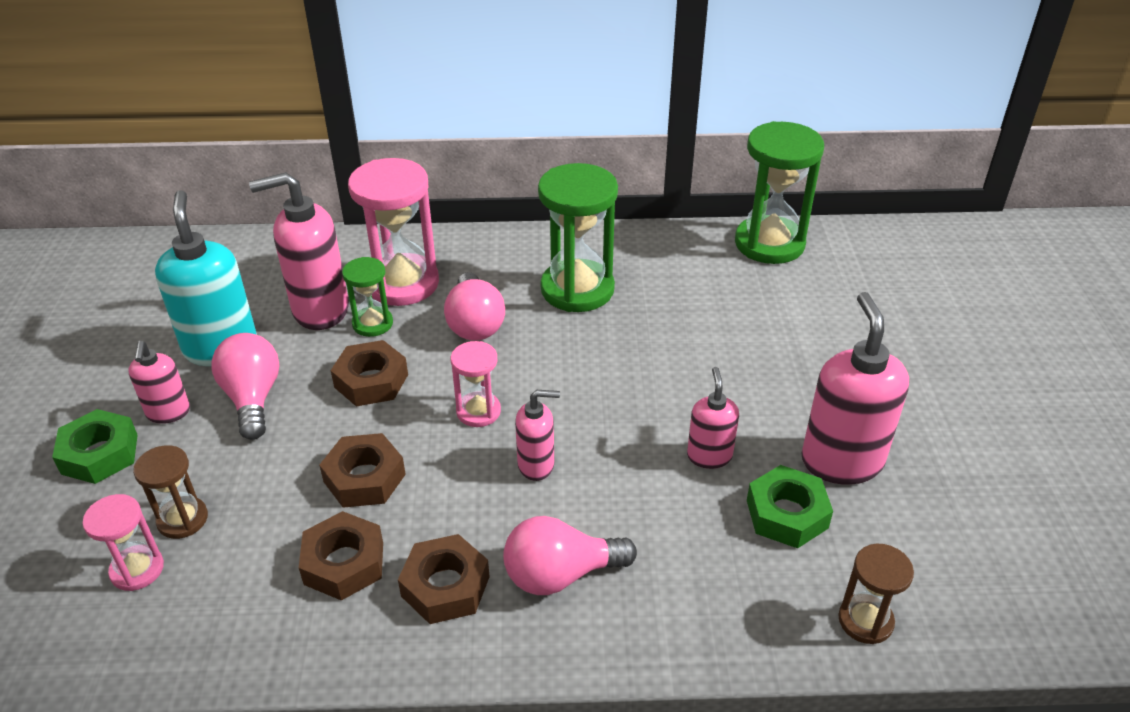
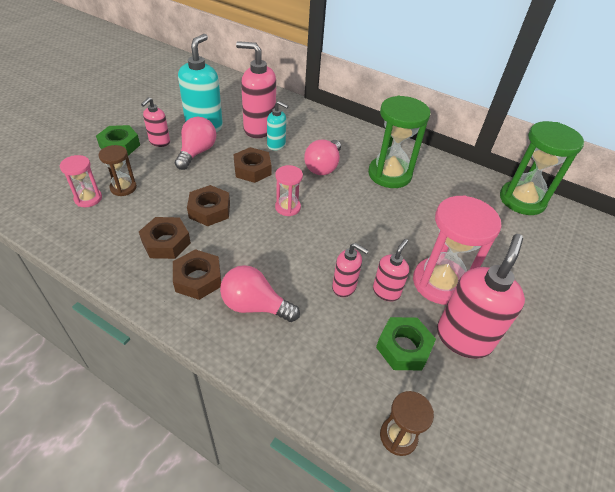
camera: 30 degrees right, 5 degrees up
green hourglass [342,257,393,337] -> turquoise soap dispenser [267,101,289,151]
pink hourglass [348,158,439,306] -> pink hourglass moved to [413,195,502,305]
pink soap dispenser [515,390,560,481] -> pink soap dispenser moved to [332,243,369,297]

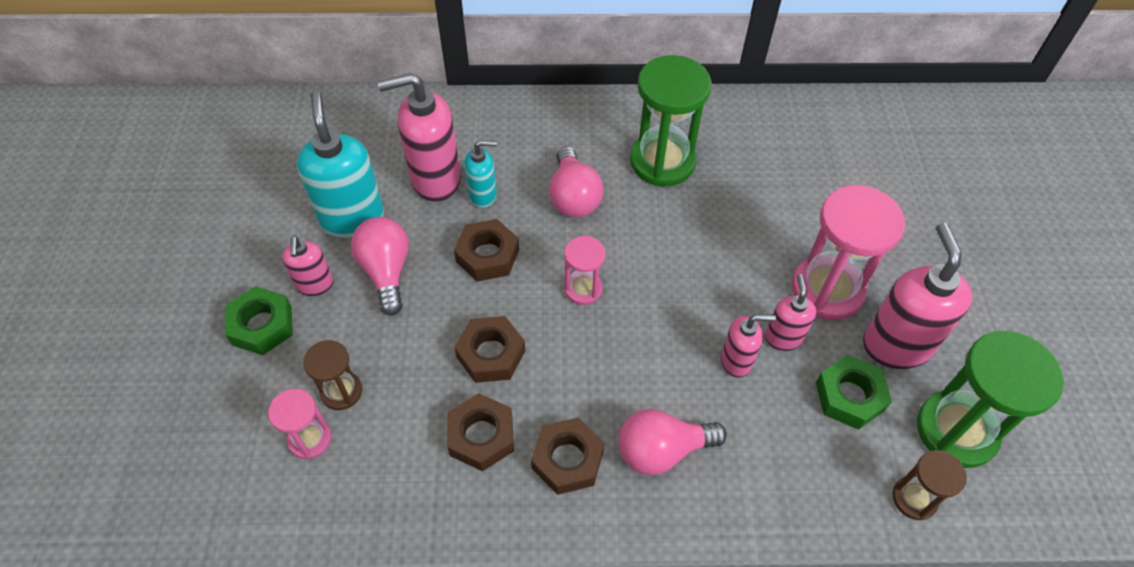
camera: 30 degrees left, 10 degrees up
green hourglass [500,121,584,215] -> green hourglass moved to [917,331,1064,468]

